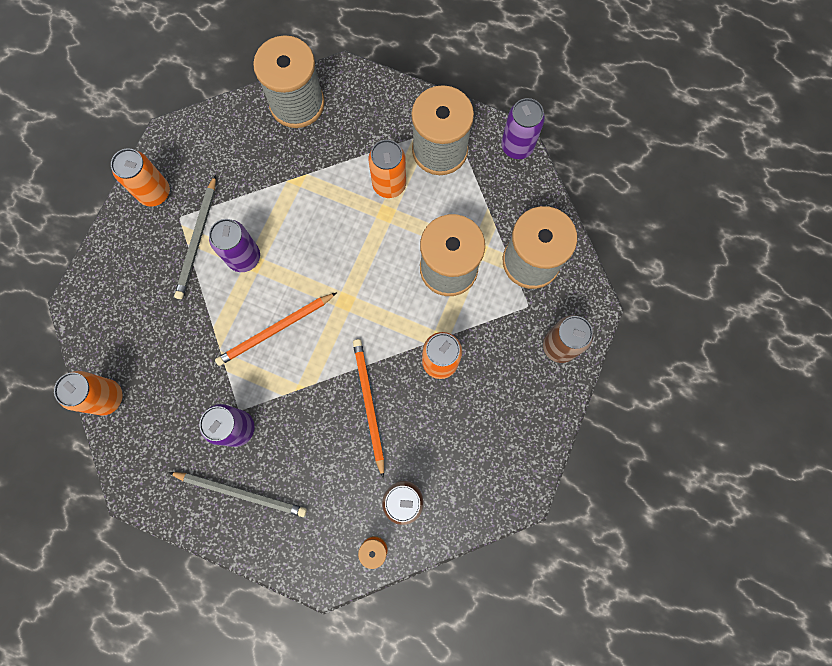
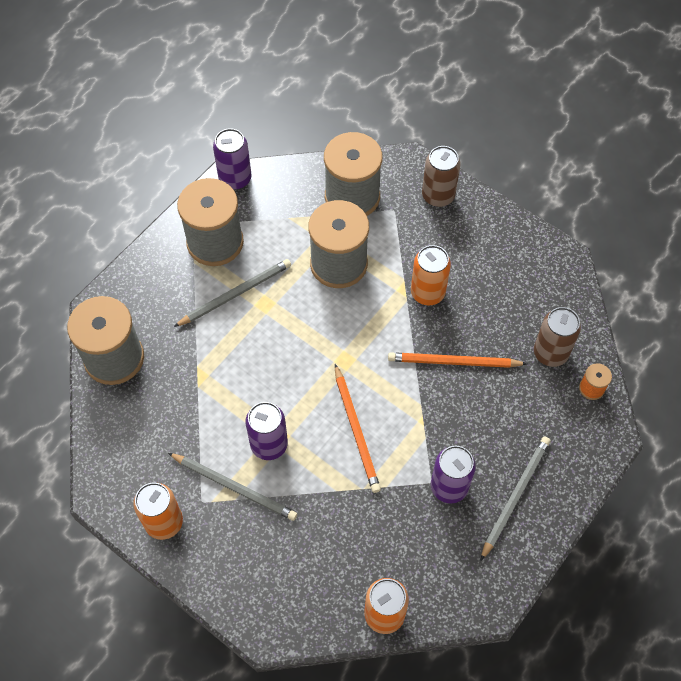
camera: 75 degrees left, 15 degrees down
orange can [368,140,406,198] -> grey pencil [174,259,291,327]

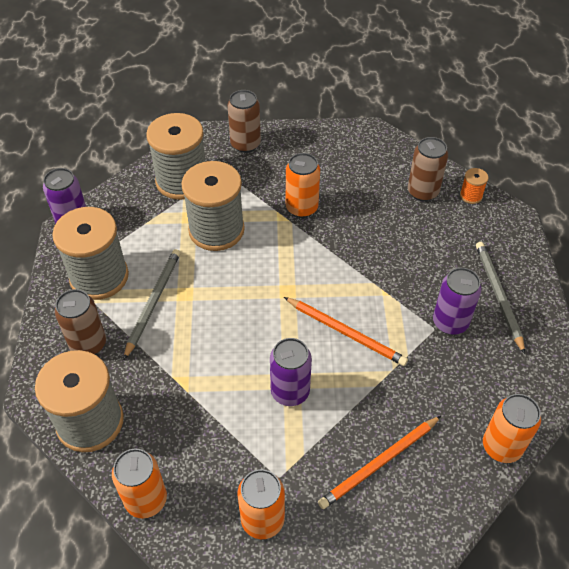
camera: 40 degrees left, 10 degrees down
grey pencil [168,453,297,521] -> none
orange pencil [388,352,527,368] -> orange pencil moved to [318,416,441,509]
none -> brown can [55,289,106,355]
none -> orange can [112,449,167,519]

